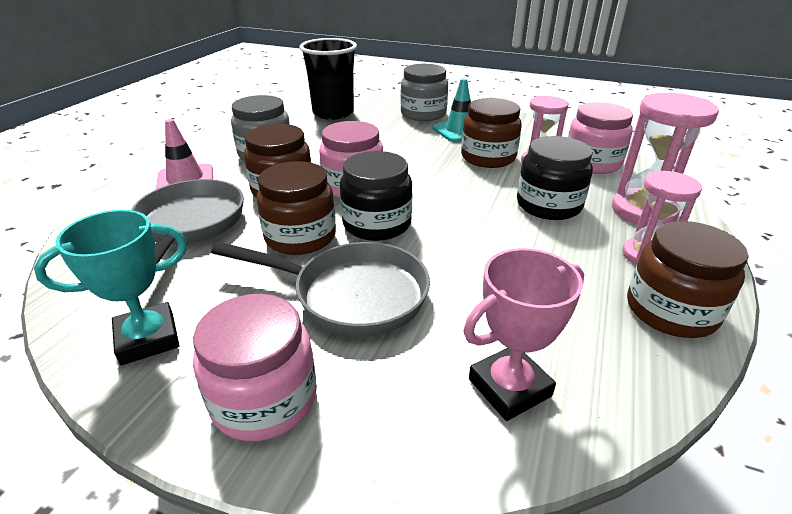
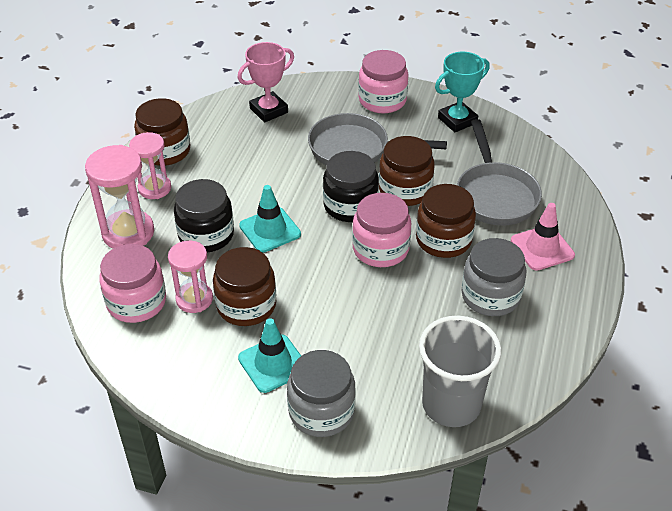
camera: 175 degrees right, 10 degrees up
black cup [299,38,357,120] -> grey cup [419,316,501,427]
none -> turquoise traffic cone [239,185,301,253]

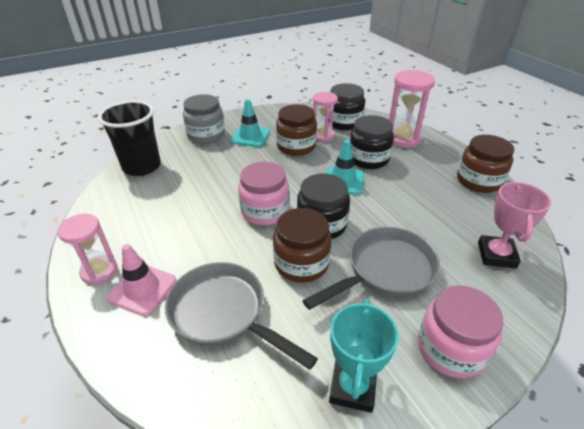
camera: 135 degrees right, 5 degrees down
pink jar [100,244,166,323] -> black jar [329,83,365,130]
pink hourglass [129,132,171,199] -> pink hourglass moved to [57,214,117,285]
brown jar [416,184,476,258] -> none
grey cup [419,316,501,427] -> black cup [98,100,161,176]
grey jar [461,238,526,316] -> none

